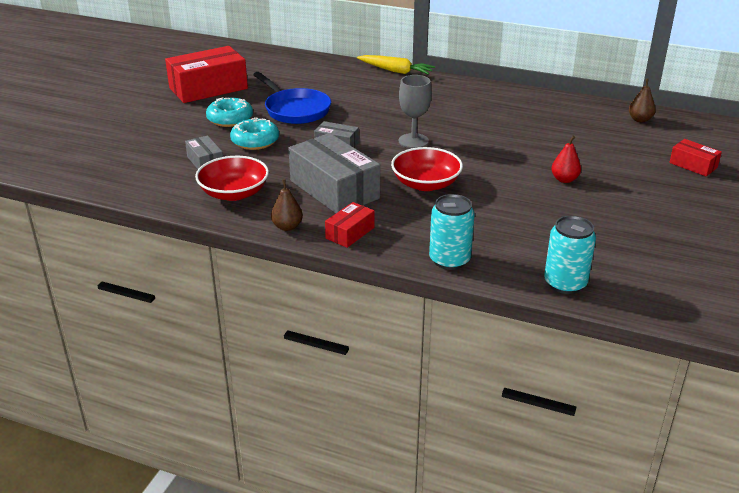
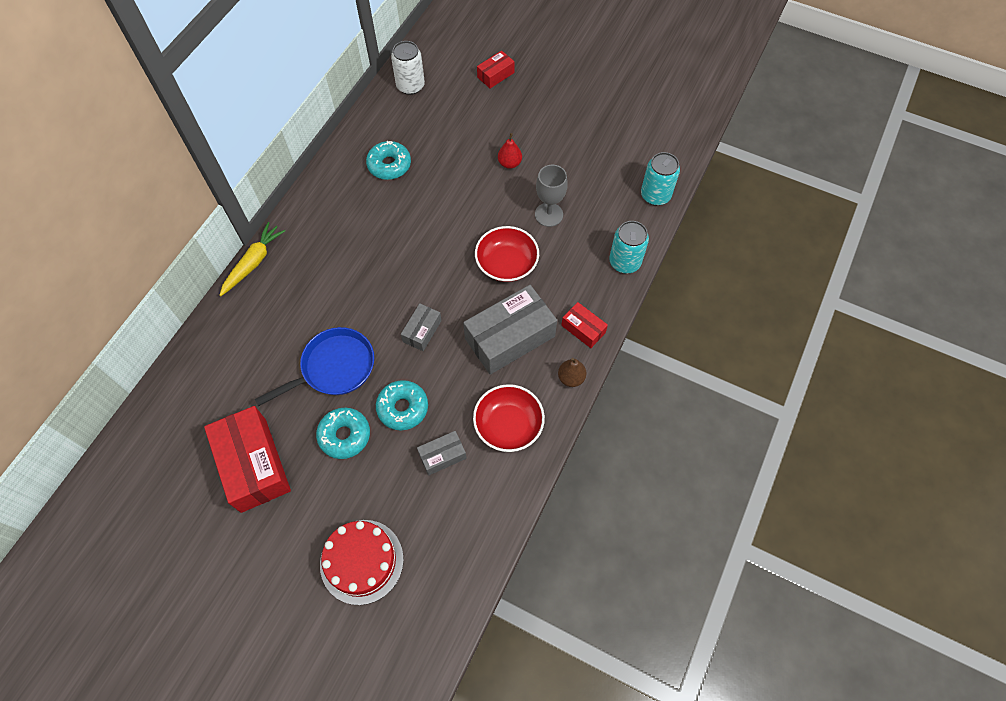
camera: 85 degrees left, 30 degrees up
grey goblet [399,75,432,148] -> grey goblet moved to [535,165,568,227]
brown pear [629,79,656,122] -> white can [391,41,425,95]
none -> red cake [320,520,404,605]
none -> turquoise donut [366,141,411,180]

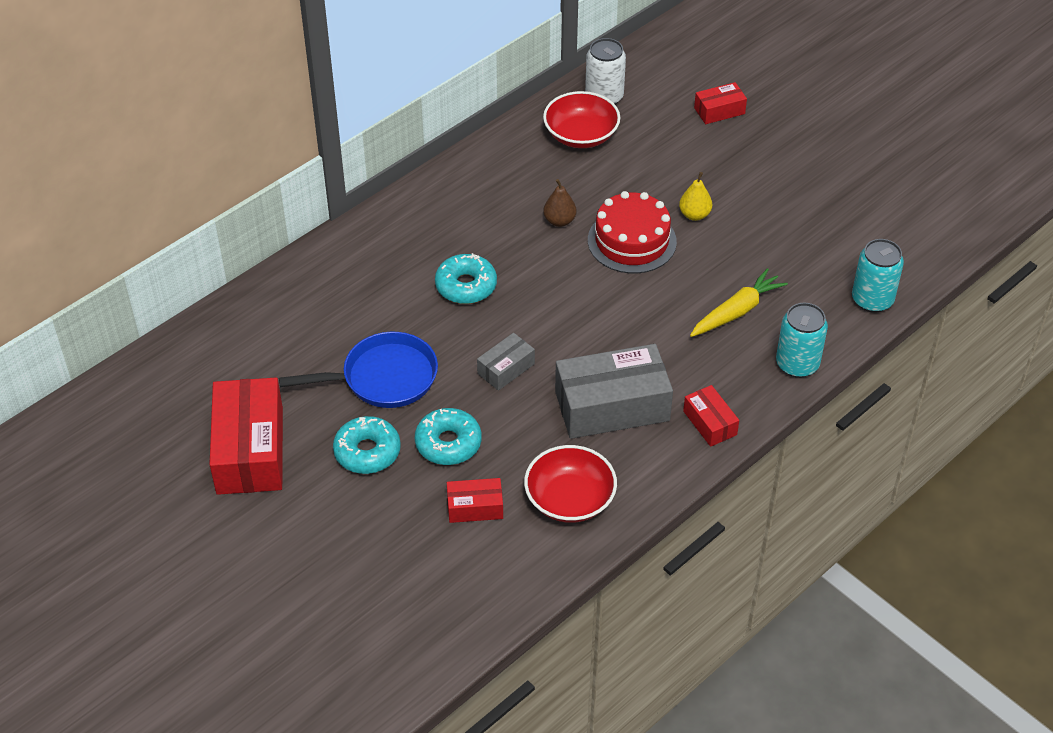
camera: 20 degrees right, 15 degrees down
yellow carrot [219,222,285,296] -> yellow carrot moved to [690,268,788,337]
red cake [320,520,404,605] -> red cake moved to [588,191,677,274]
turquoise donut [366,141,411,180] -> turquoise donut moved to [435,253,497,304]
grey box [417,431,467,476] -> red box [447,478,503,523]
red bowl [475,226,539,282] -> red bowl moved to [543,91,620,148]
red pear [498,133,522,169] -> yellow pear [679,172,712,221]
grey goblet [535,165,568,227] -> none
brown pear [558,358,586,387] -> brown pear moved to [543,179,577,227]

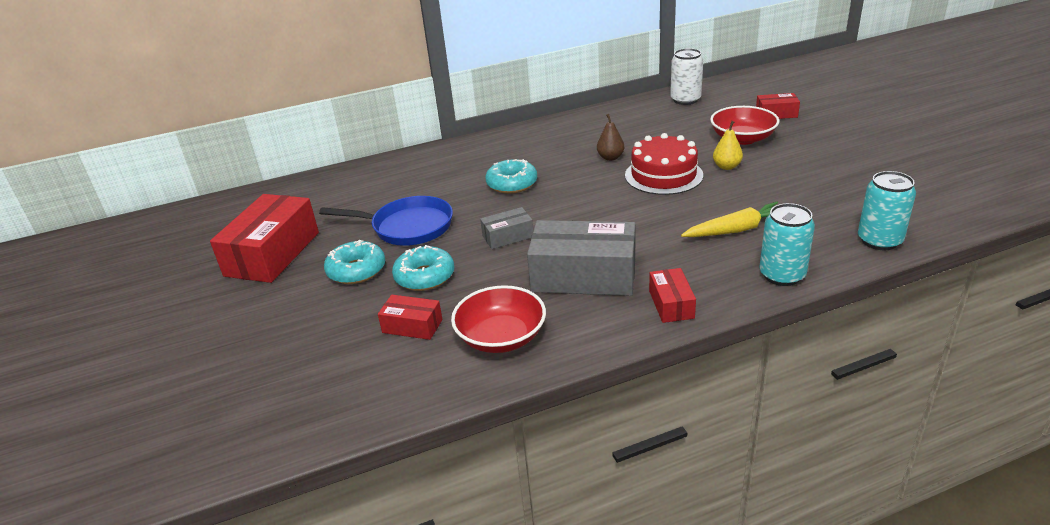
camera: 25 degrees right, 15 degrees down
red bowl [543,91,620,148] -> red bowl moved to [710,106,780,145]

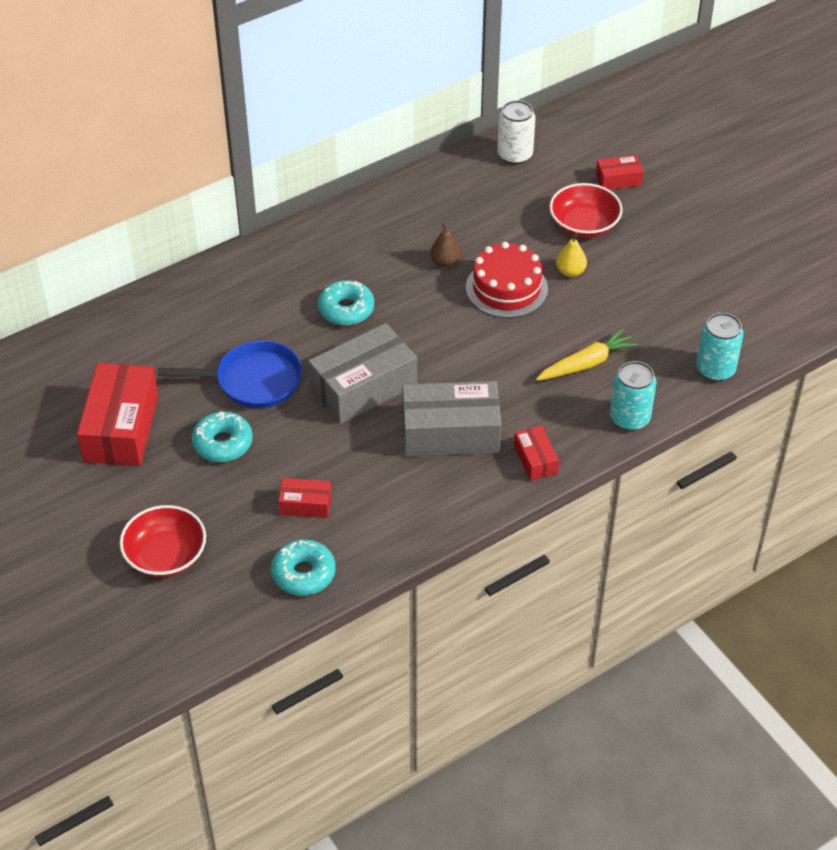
camera: 15 degrees left, 15 degrees up
turquoise donut [392,245,454,291] -> turquoise donut moved to [271,539,336,596]
red bowl [451,285,546,353] -> red bowl moved to [120,505,206,577]
grey box [480,207,533,249] -> grey box [308,323,417,424], size x2.01

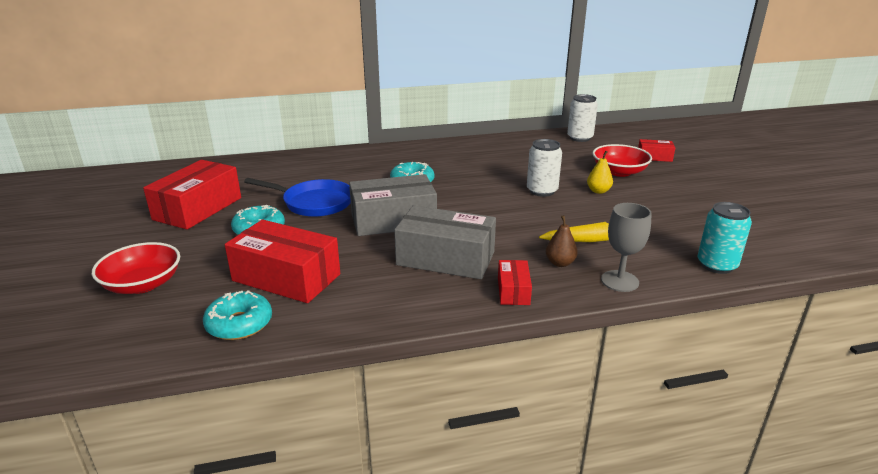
camera: 20 degrees right, 20 degrees down
red box [278,478,332,518] -> red box [225,219,340,303], size x2.01
brown pear [430,223,461,267] -> brown pear moved to [546,215,578,267]
red cake [466,242,548,318] -> white can [527,139,562,197]
turquoise can [610,361,656,431] -> grey goblet [601,203,652,292]

